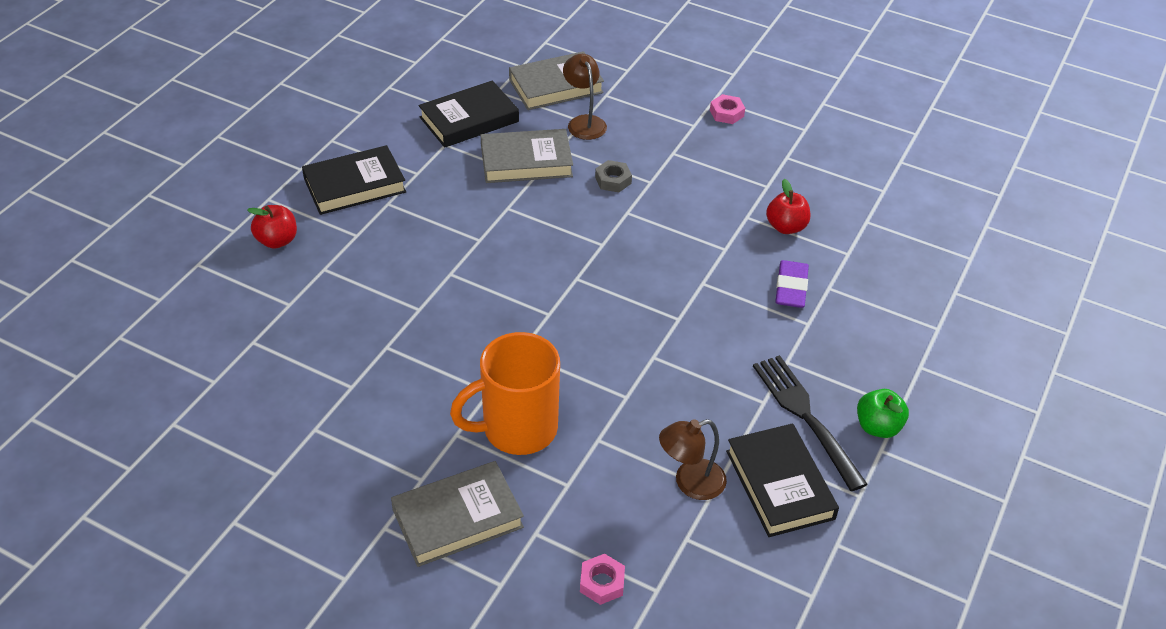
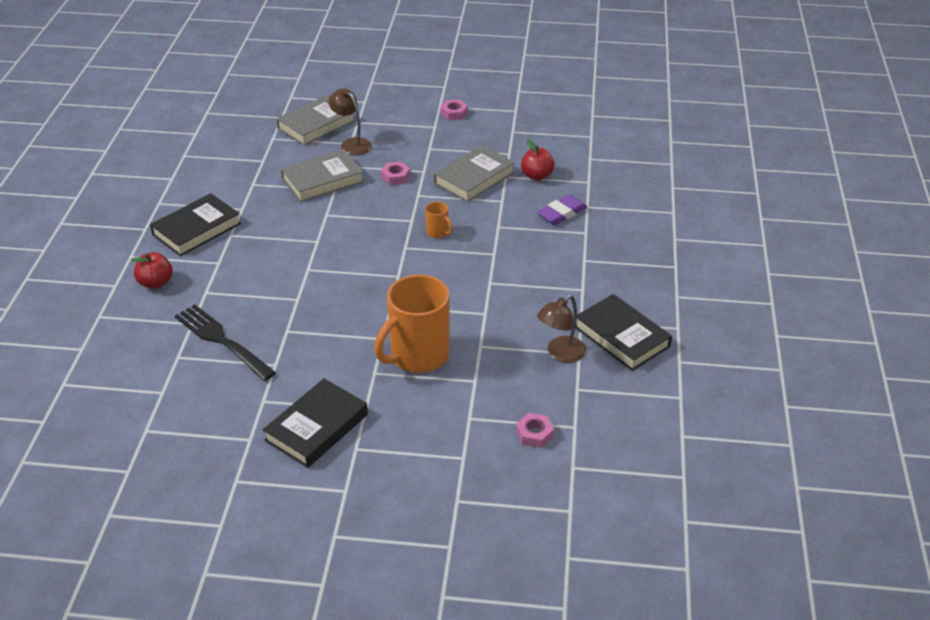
camera: 20 degrees left, 5 degrees down
grey book [391,461,524,567] -> grey book moved to [434,145,515,202]
black book [419,80,519,148] -> black book moved to [263,378,368,468]
grey nut [595,160,632,192] -> pink nut [381,162,410,185]
black fork [753,355,868,491] -> black fork moved to [175,304,276,381]
purple eraser [775,260,809,308] -> purple eraser turned 60 degrees clockwise [537,195,587,225]
green apple [857,389,909,438] -> none
none -> orange mug [425,202,453,238]

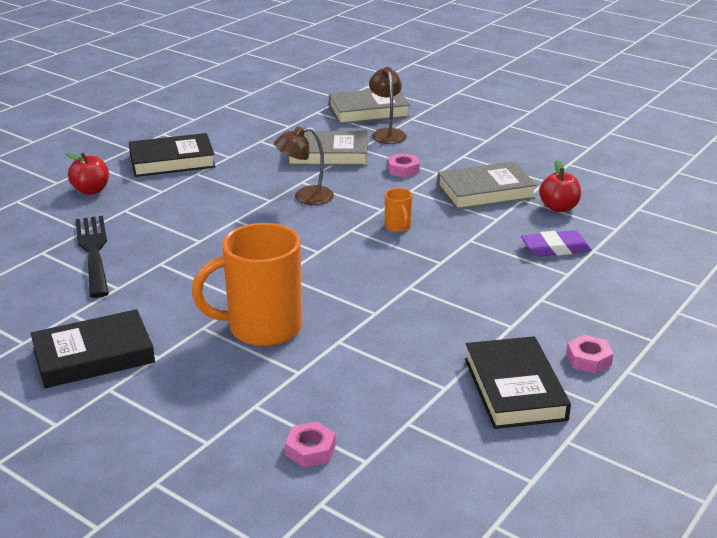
camera: 30 degrees right, 10 degrees down
pink nut [440,100,468,120] -> pink nut moved to [566,335,614,374]
brown lamp [537,295,586,363] -> brown lamp moved to [274,126,334,205]

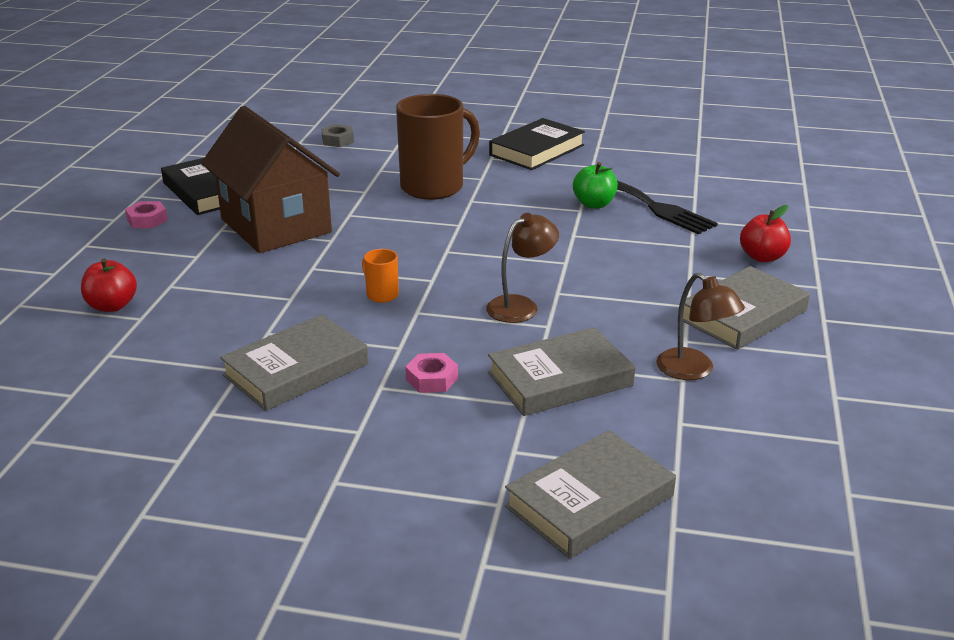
camera: 155 degrees right, 0 degrees up
black book [129,133,216,177] -> grey book [683,266,810,350]
orange mug [192,223,302,346] -> brown mug [396,94,480,200]
pink nut [285,422,336,468] -> grey nut [321,124,354,147]
brown lamp [369,67,407,144] -> brown lamp moved to [656,273,745,380]
purple eraser [521,230,592,257] -> none
red apple [539,160,581,212] -> red apple moved to [81,258,137,312]
none -> brown house [201,106,340,253]
none -> green apple [573,162,618,209]

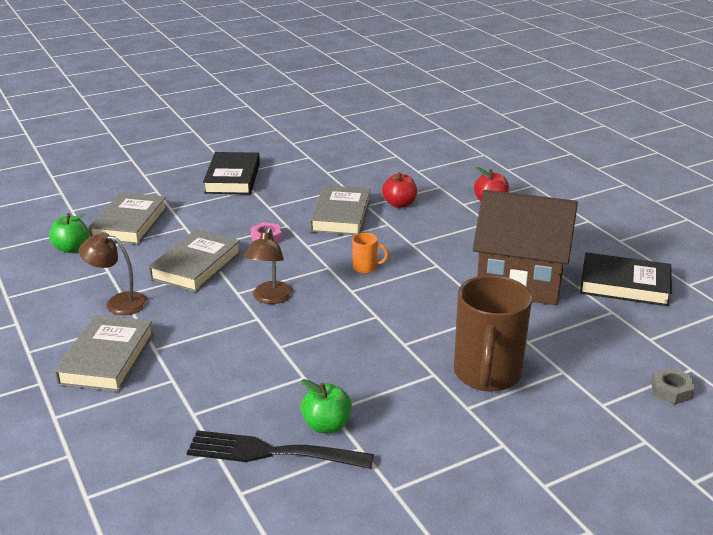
camera: 140 degrees right, 0 degrees up
pink nut [125,201,168,228] -> none
black book [489,118,585,170] -> black book moved to [203,152,260,194]
red apple [740,205,791,262] -> red apple moved to [382,172,417,208]
none -> green apple [49,213,89,253]

